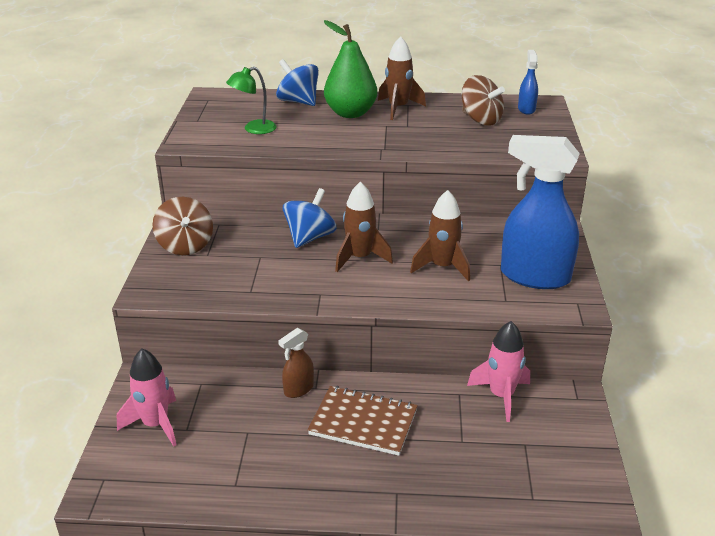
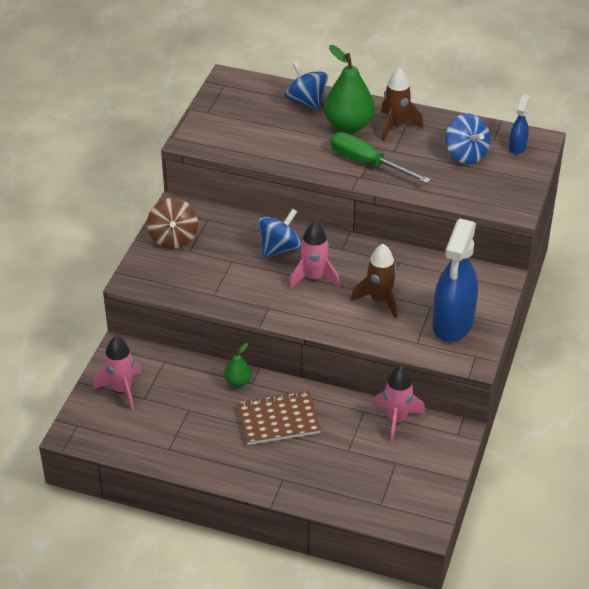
camera: 15 degrees right, 10 degrees up
green lamp [226,67,277,134] -> none
brown spray bottle [278,328,314,398] -> green pear [224,343,251,387]
brown notebook [308,386,418,456] -> brown notebook turned 45 degrees counterclockwise [237,390,321,445]
brown rocket [335,182,393,272] -> pink rocket [289,222,340,289]
brown spinning top [462,75,505,126] -> blue spinning top [446,114,490,164]
blue spray bottle [501,135,580,289] -> blue spray bottle turned 105 degrees counterclockwise [432,219,478,342]
none -> green screwdriver [330,132,431,183]

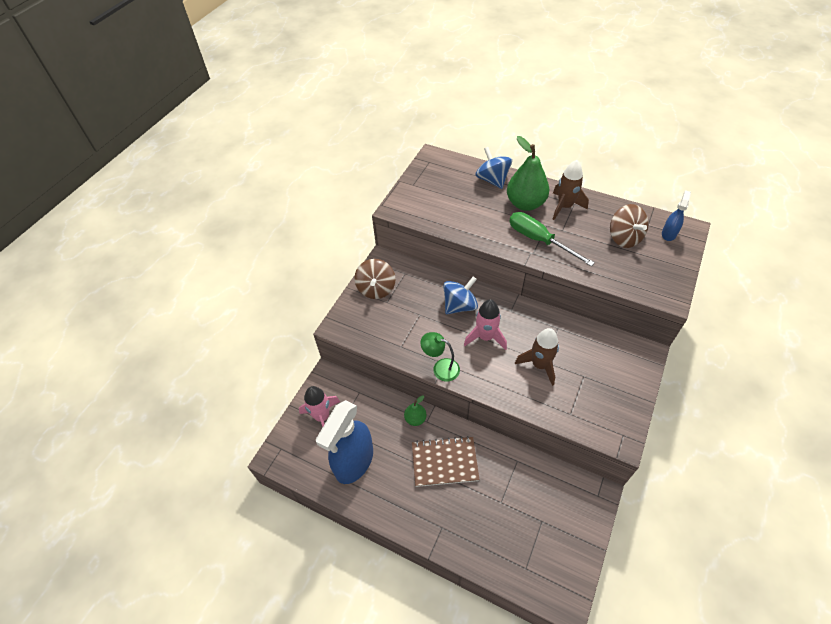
camera: 10 degrees right, 10 degrees up
pink rocket [373,366,425,443] -> none
blue spray bottle [432,219,478,342] -> blue spray bottle moved to [316,400,373,484]
blue spinning top [446,114,490,164] -> brown spinning top [610,204,649,248]
none -> green lamp [421,332,460,382]

